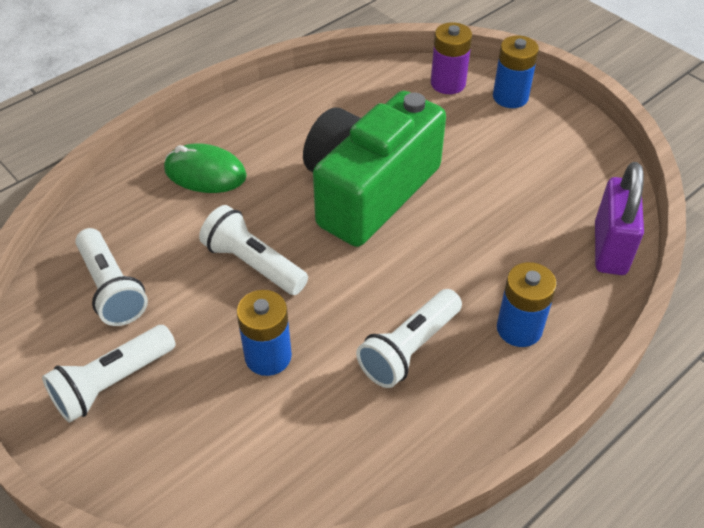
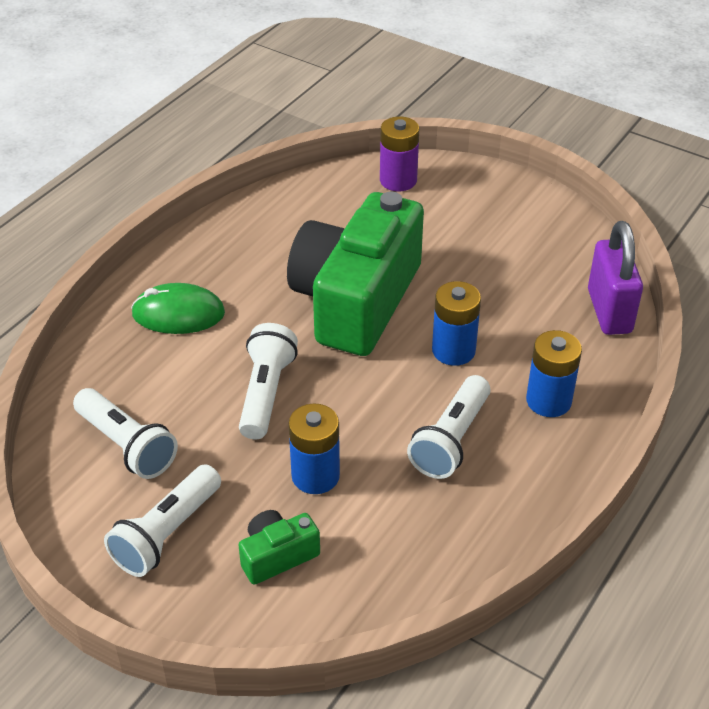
camera: 15 degrees left, 5 degrees down
white flashlight [199,205,308,295] -> white flashlight turned 75 degrees clockwise [239,323,298,440]
blue battery [493,35,539,108] -> blue battery moved to [432,281,481,366]
none -> green camera [238,510,320,585]

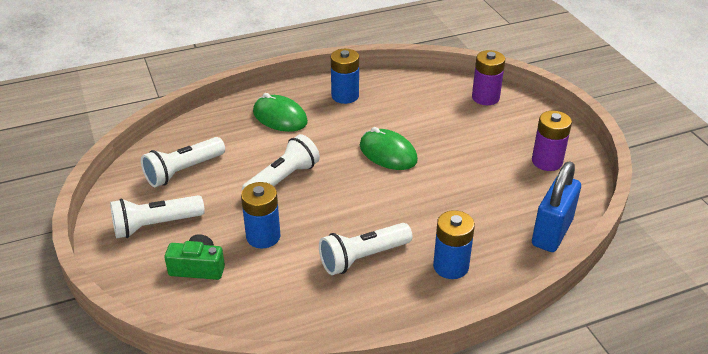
camera: 35 degrees right, 5 degrees down
white flashlight [73,388,178,479] -> white flashlight turned 60 degrees clockwise [141,137,225,187]
green camera [287,192,424,356] -> green mouse [360,127,418,170]
blue battery [432,281,481,366] -> blue battery moved to [331,49,359,104]
purple padlock [588,221,643,335] -> blue padlock [532,161,581,252]
none -> purple battery [532,111,572,171]

